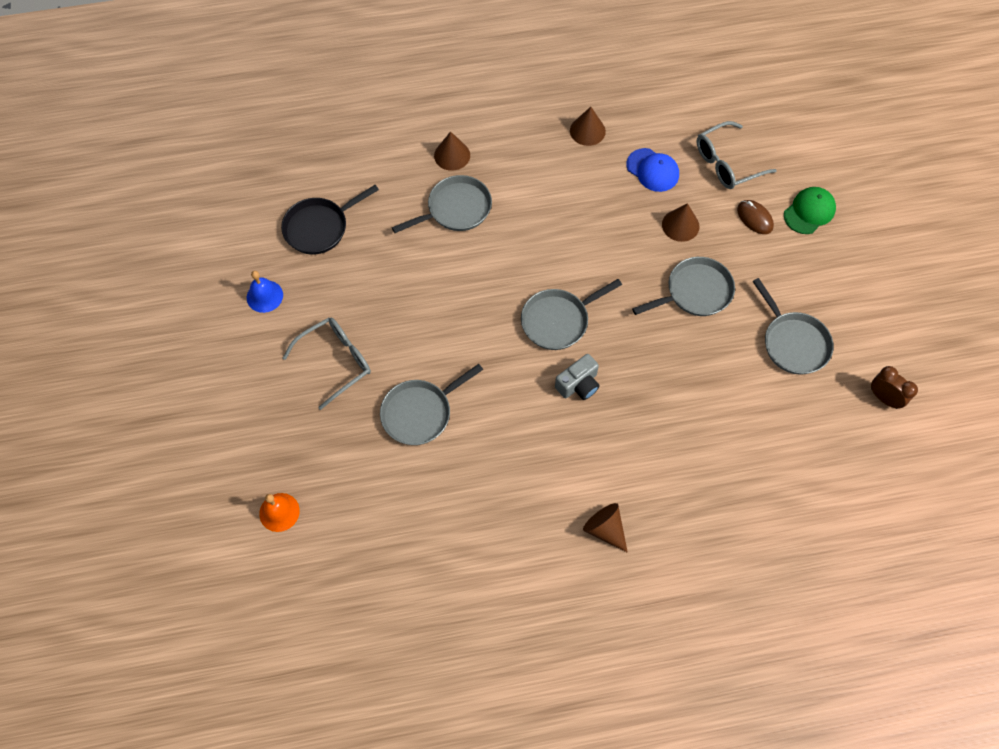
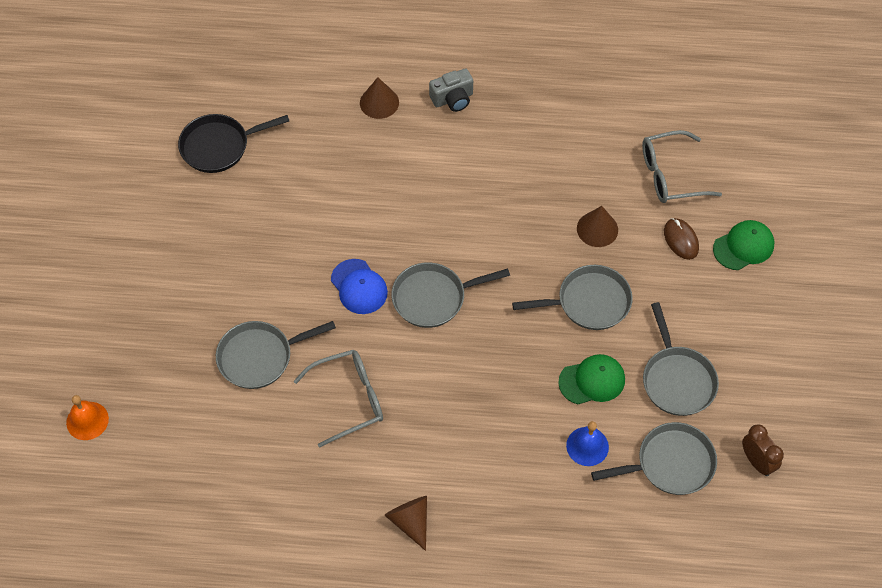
camera: 15 degrees right, 5 degrees down
blue bell [247,271,283,313] -> blue bell moved to [566,421,609,466]
grey glasses [283,318,371,410] -> grey glasses moved to [293,350,383,447]
grey pan [392,175,492,233] -> grey pan moved to [591,422,717,495]
grey camera [555,354,600,400] -> grey camera moved to [429,69,473,112]
brown cone [570,107,606,146] -> none
blue cap [626,148,679,192] -> blue cap moved to [331,259,388,314]
none -> green cap [558,354,625,404]

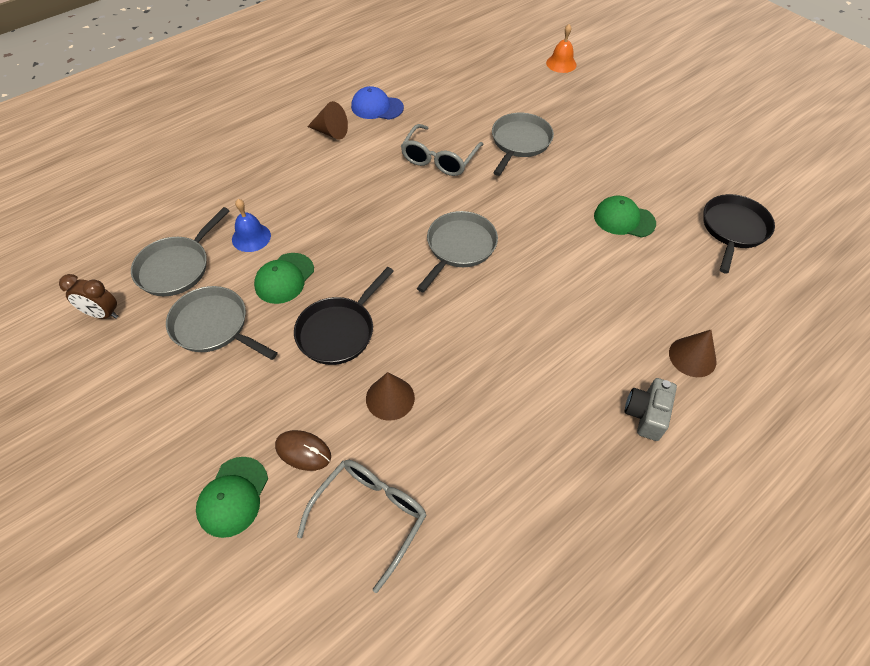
camera: 135 degrees right, 5 degrees down
blue cap [331,259,388,314] -> blue cap moved to [351,86,404,120]
grey pan [512,265,633,330] -> black pan [294,267,394,365]
none -> green cap [594,196,656,238]

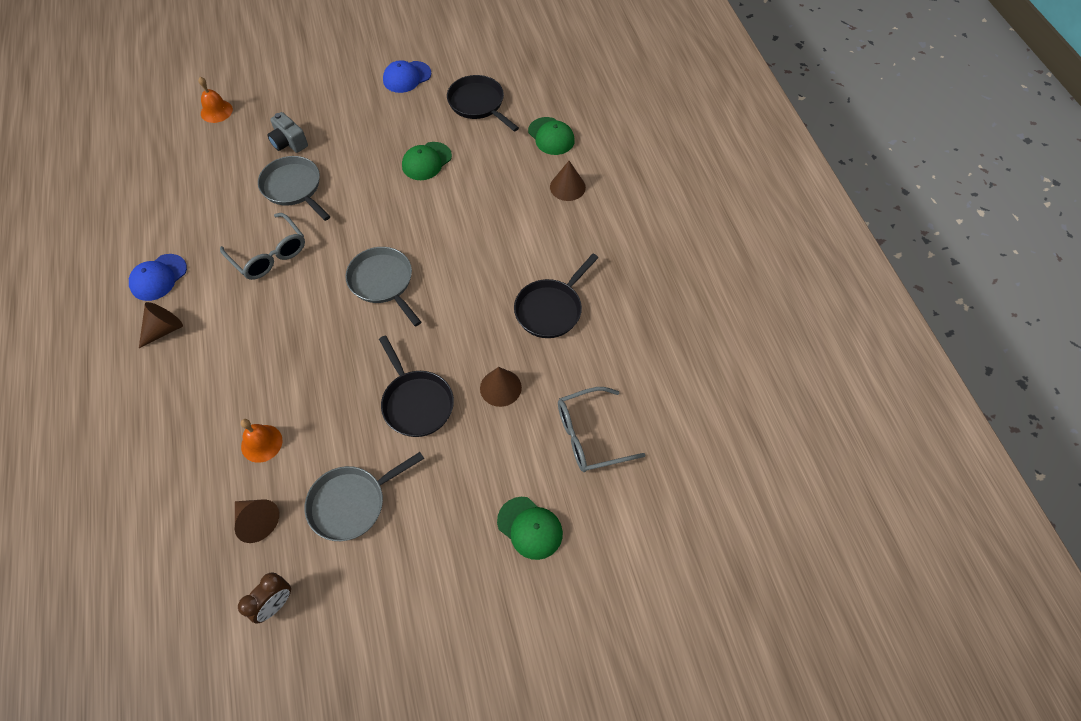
camera: 65 degrees left, 5 degrees up
grey pan [131,207,229,296] -> brown cone [235,499,279,543]
blue bell [232,199,271,252] -> orange bell [241,419,282,463]
green cap [254,253,314,304] -> green cap moved to [528,117,575,155]
brown mouse [275,430,331,471] -> none
grey glasses [297,460,426,593] -> grey glasses turned 75 degrees counterclockwise [558,387,645,472]
grey camera [625,378,677,441] -> grey camera moved to [267,112,308,153]
none -> blue cap [383,60,431,93]
none -> black pan [514,254,599,338]

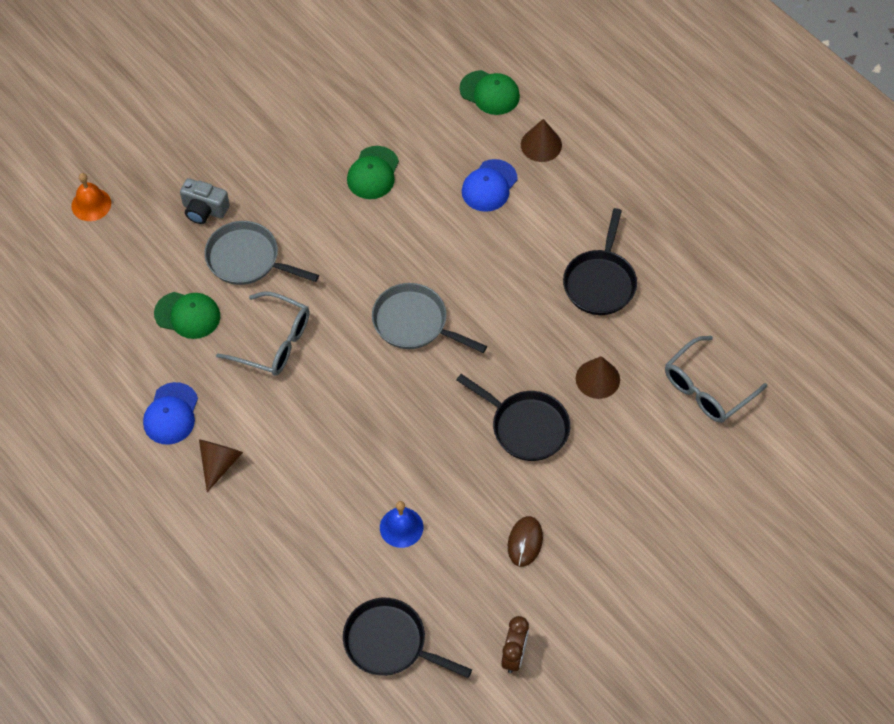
camera: 25 degrees left, 0 degrees up
brown cone [235,499,279,543] -> none
orange bell [241,419,282,463] -> blue bell [380,501,423,548]
grey pan [304,452,424,541] -> brown mouse [508,516,543,567]
blue cap [383,60,431,93] -> blue cap moved to [462,159,518,212]
black pan [447,75,519,132] -> black pan moved to [343,598,472,678]
green cap [497,497,563,560] -> green cap moved to [154,292,220,339]

